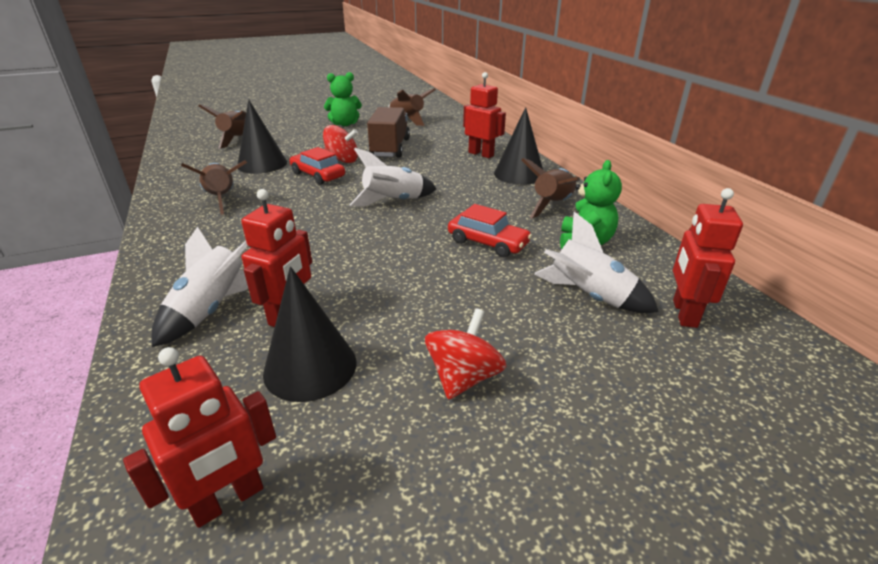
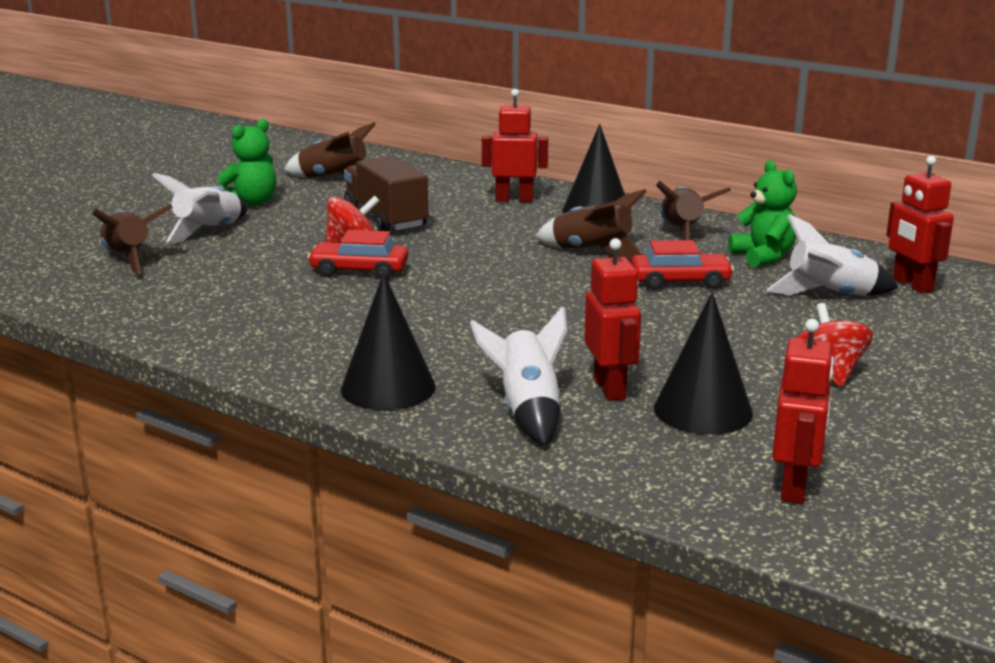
camera: 35 degrees left, 10 degrees down
brown rocket [181,160,247,215] -> brown rocket moved to [535,189,647,260]
black cone [237,100,287,174] -> black cone moved to [341,273,436,410]
white rocket [350,148,436,206] -> white rocket moved to [152,173,247,244]

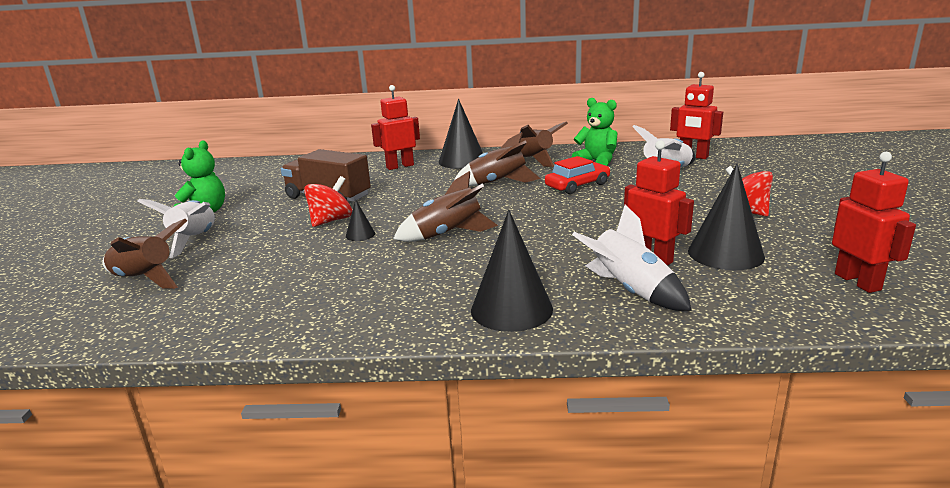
camera: 30 degrees left, 0 degrees up
brown rocket [284,122,376,178] -> brown rocket moved to [393,171,498,242]
red car [307,230,408,279] -> black cone [346,199,375,241]

